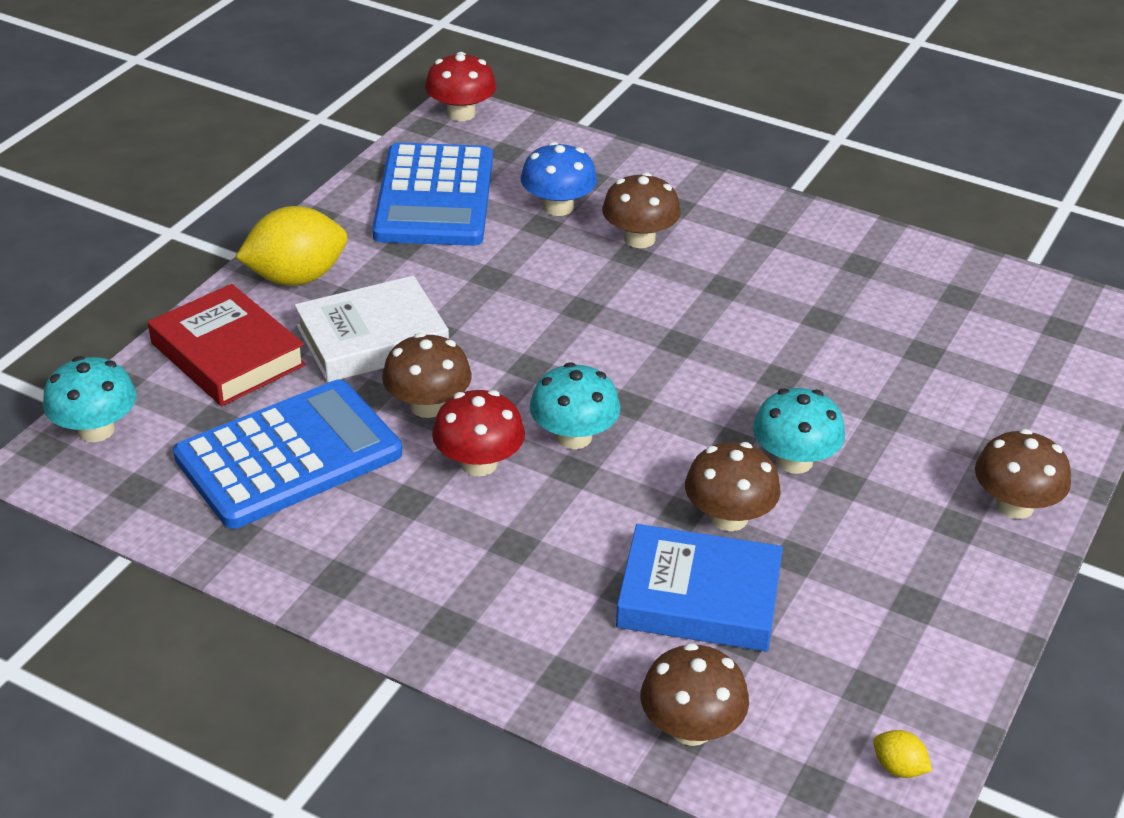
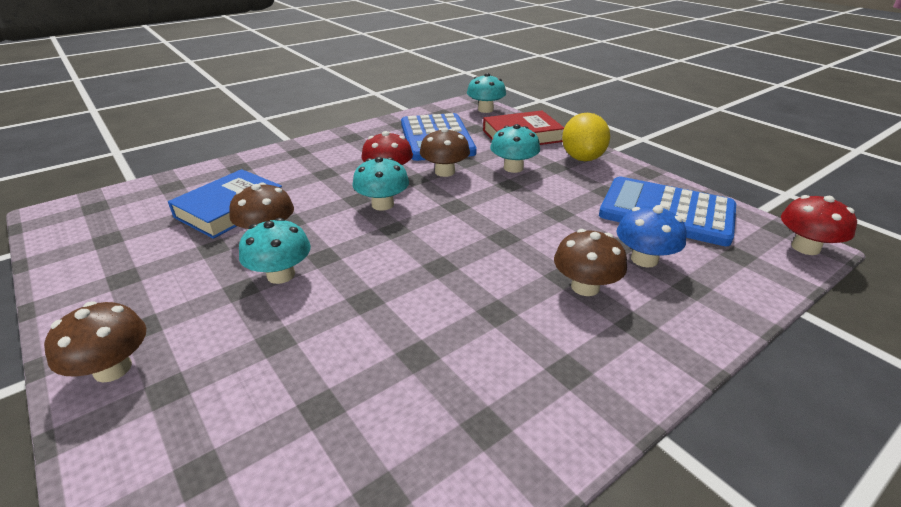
camera: 115 degrees right, 5 degrees down
white book [294,276,449,383] -> turquoise mushroom [490,124,540,173]
brown mushroom [641,643,749,746] -> none
yellow lemon [873,730,932,778] -> none

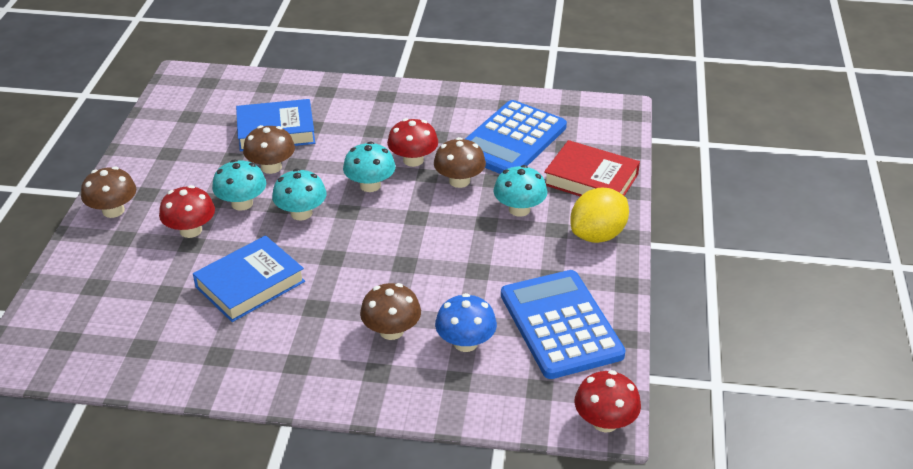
camera: 45 degrees right, 5 degrees up
turquoise mushroom [467,73,506,113] -> turquoise mushroom moved to [272,169,327,221]
none -> red mushroom [159,185,215,238]
none -> blue book [193,235,305,322]

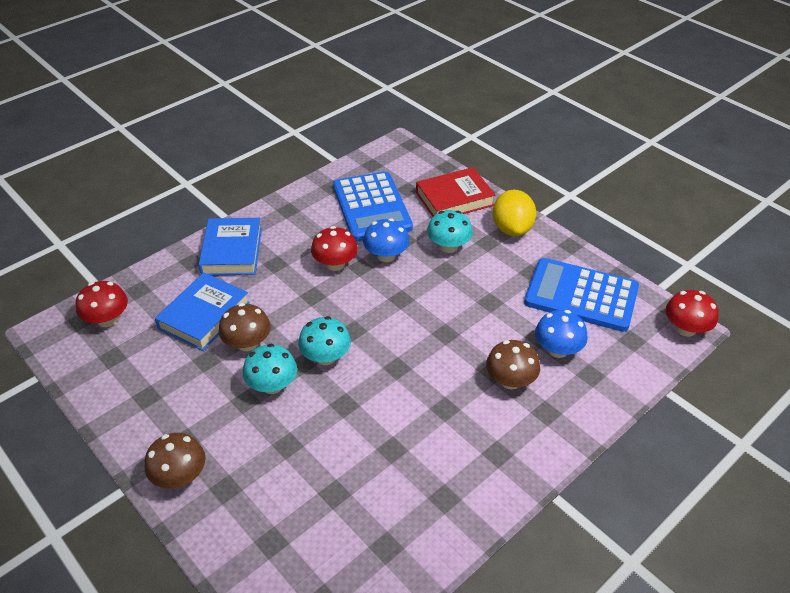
camera: 50 degrees left, 5 degrees up
red mushroom [159,185,215,238] -> red mushroom moved to [76,281,128,327]
blue book [193,235,305,322] -> blue book moved to [199,218,262,275]
turquoise mushroom [343,141,395,192] -> none
brown mushroom [434,137,486,188] -> blue mushroom [363,218,409,262]

